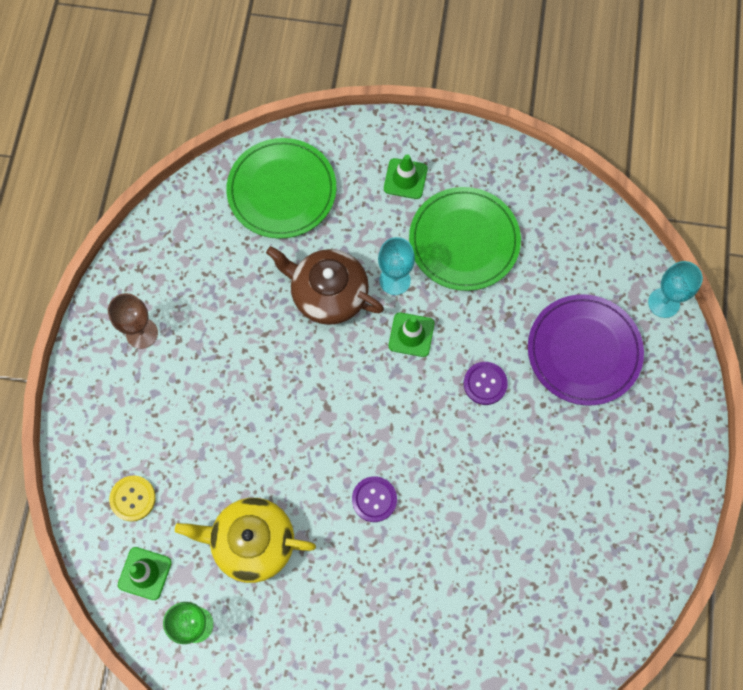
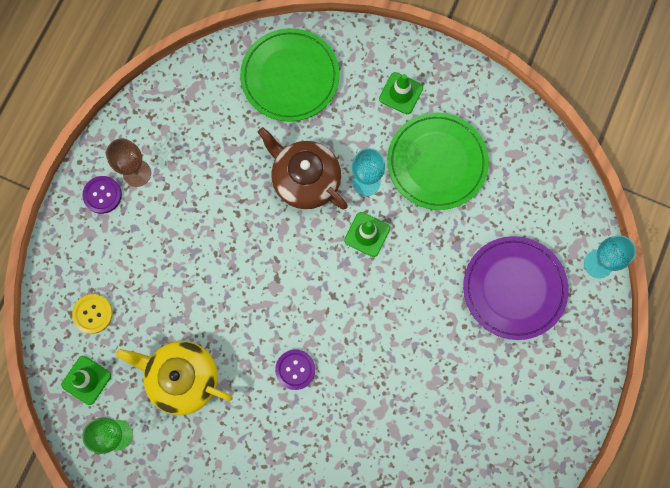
camera: 15 degrees right, 5 degrees up
purple button [464,362,508,405] -> purple button moved to [82,176,122,214]

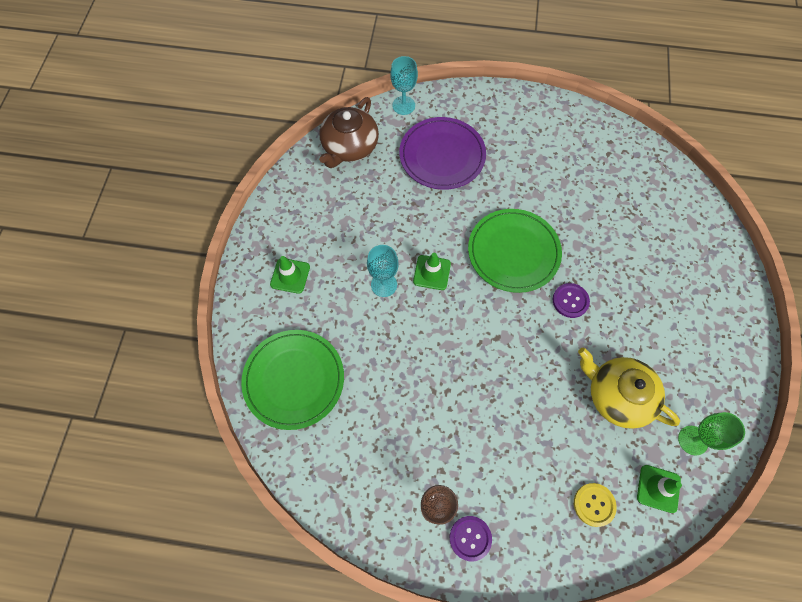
camera: 105 degrees left, 10 degrees down
yellow teapot [116,341,233,415] -> yellow teapot turned 120 degrees clockwise [578,347,680,429]
brown teapot [258,127,348,209] -> brown teapot moved to [319,97,379,168]
green plate [387,113,489,210] -> green plate moved to [468,209,562,293]

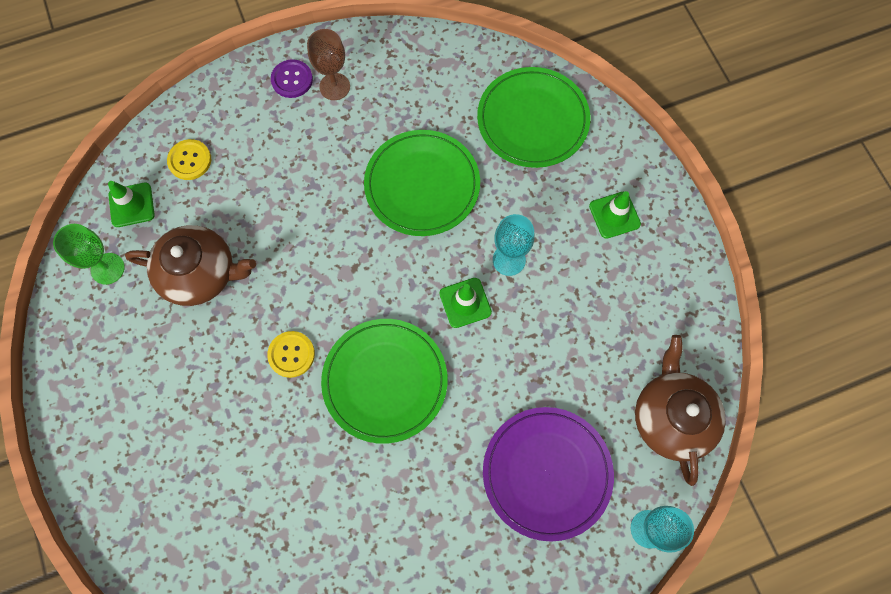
camera: 150 degrees right, 5 degrees up
purple button [553,283,590,318] -> yellow button [267,331,315,378]
yellow teapot [578,347,680,429] -> brown teapot [125,225,256,306]
none -> green plate [364,130,480,236]

